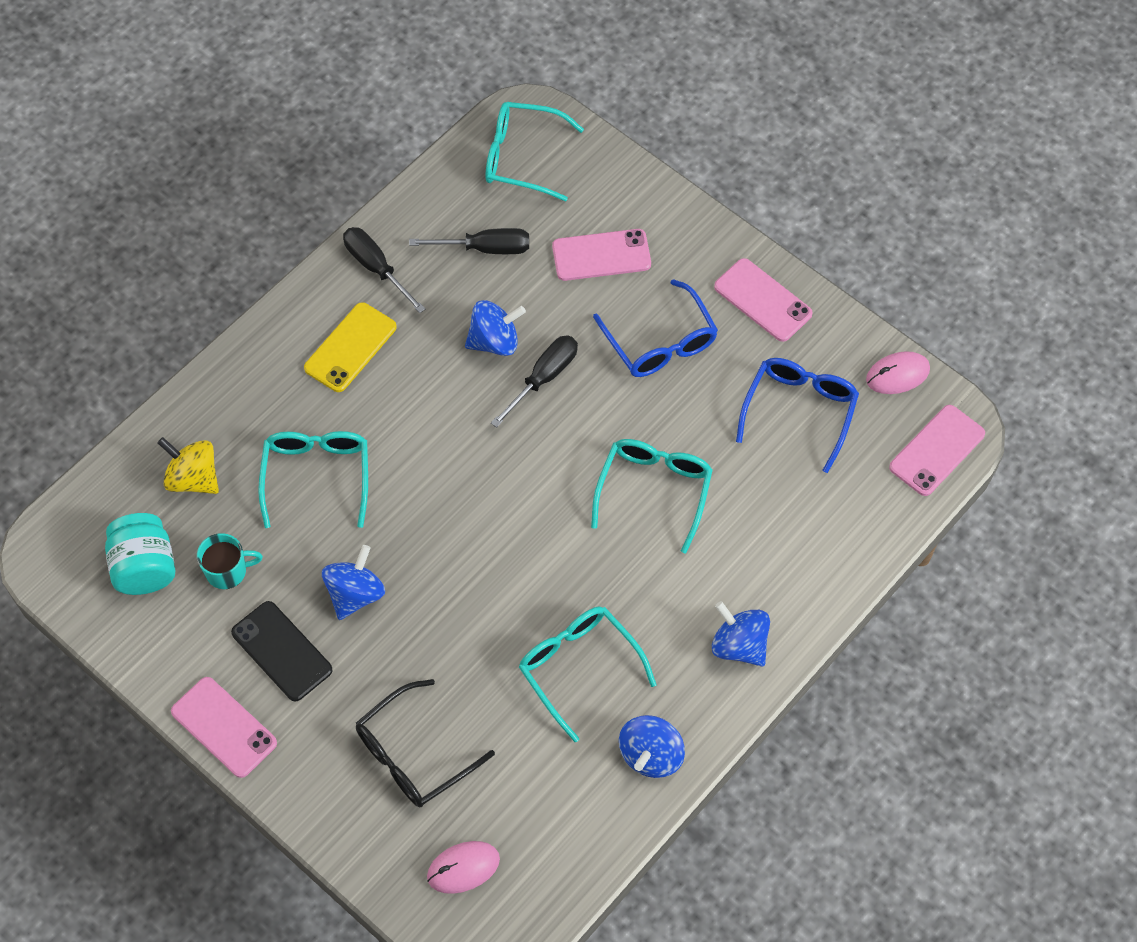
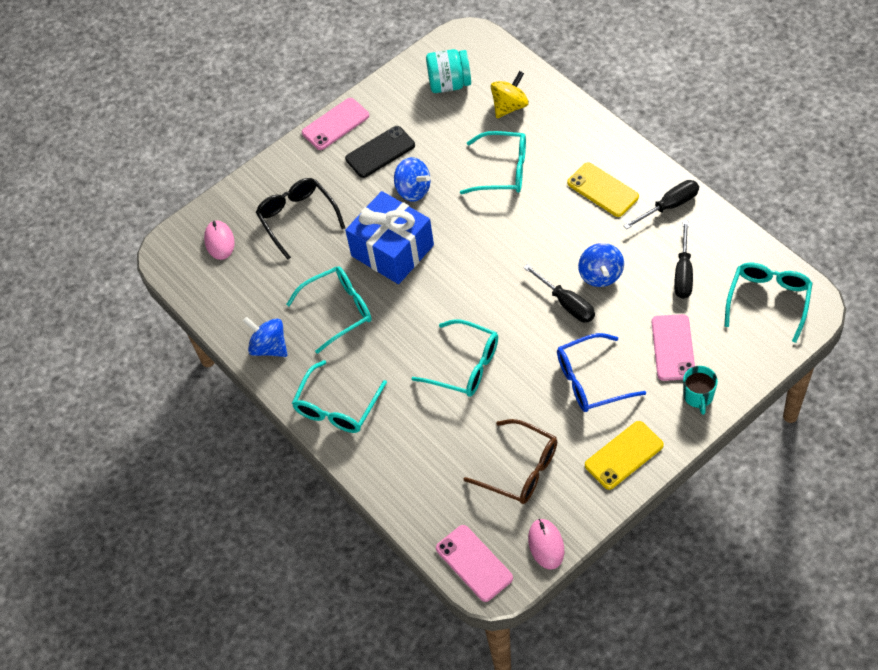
camera: 105 degrees right, 5 degrees down
turquoise mug [197,533,263,589] -> turquoise mug moved to [683,366,718,415]
blue spinning top [712,601,770,666] -> turquoise glasses [292,360,387,433]
pink phone [714,258,813,342] -> yellow phone [585,421,664,490]
blue glasses [736,358,859,473] -> brown glasses [464,419,557,504]
none -> blue gift [345,191,434,284]

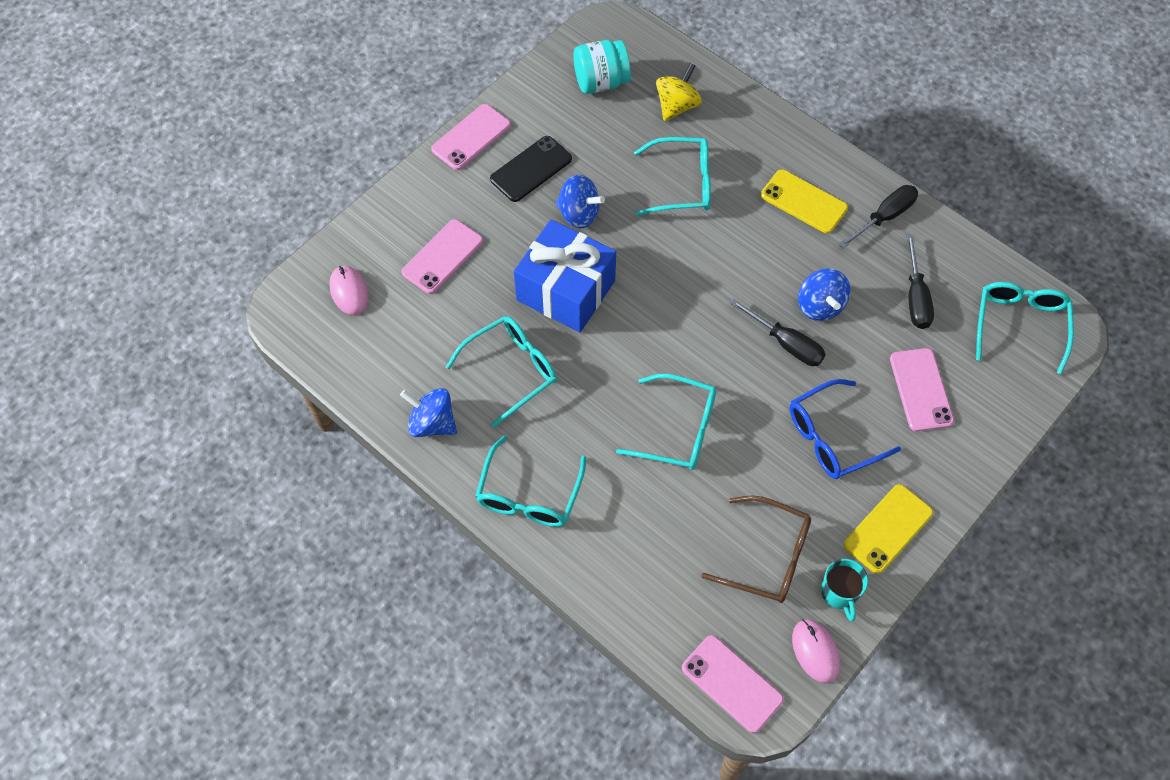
camera: 15 degrees left, 5 degrees up
black glasses [256,178,345,260] -> pink phone [402,219,483,294]
turquoise mug [683,366,718,415] -> turquoise mug moved to [821,559,868,621]

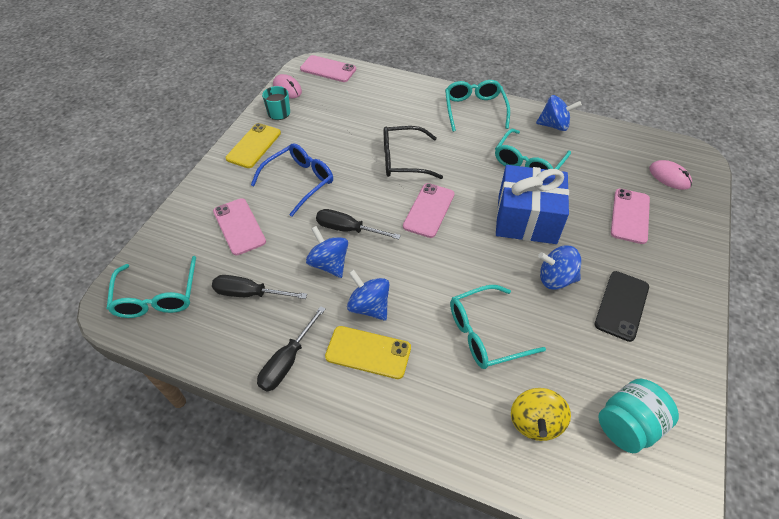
camera: 160 degrees right, 10 degrees down
pink phone [431,104,511,170] -> pink phone moved to [403,183,455,238]
turquoise glasses [616,374,716,470] -> black glasses [384,126,443,179]
brown glasses [701,496,811,603] -> none
black screwdriver [907,234,934,329] -> black screwdriver turned 60 degrees counterclockwise [212,275,307,299]
none -> blue spinning top [347,269,389,321]

